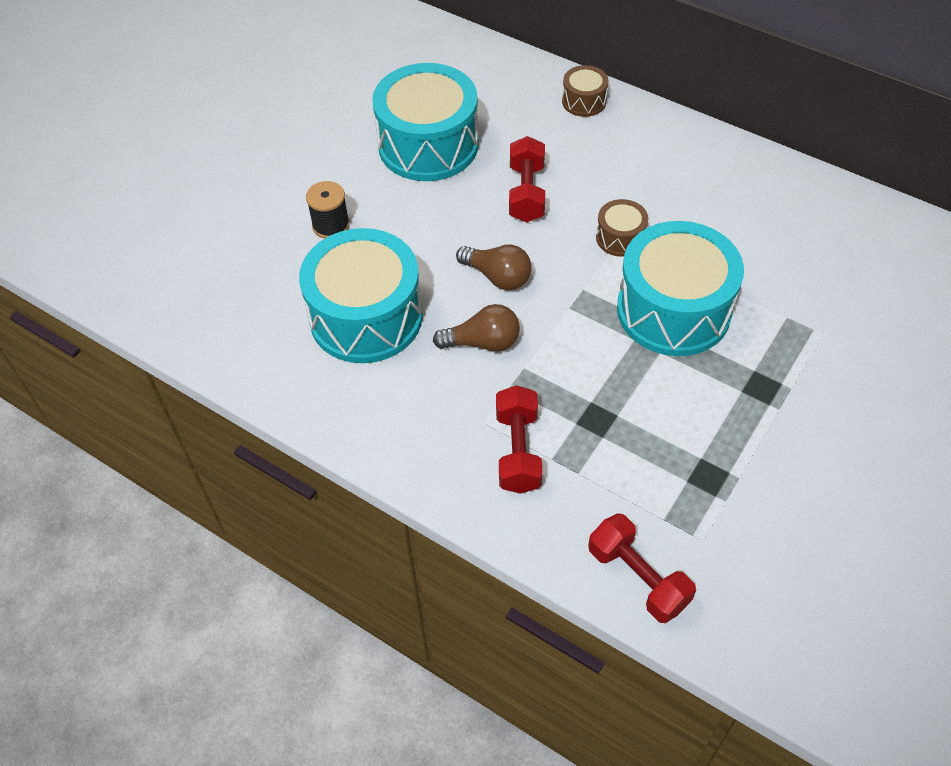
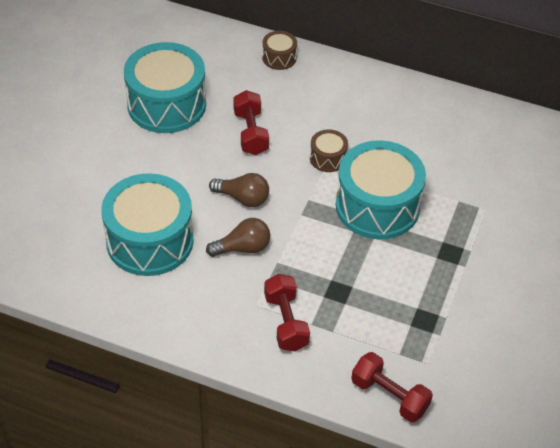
camera: 15 degrees left, 5 degrees down
black spool [306,181,350,239] -> none

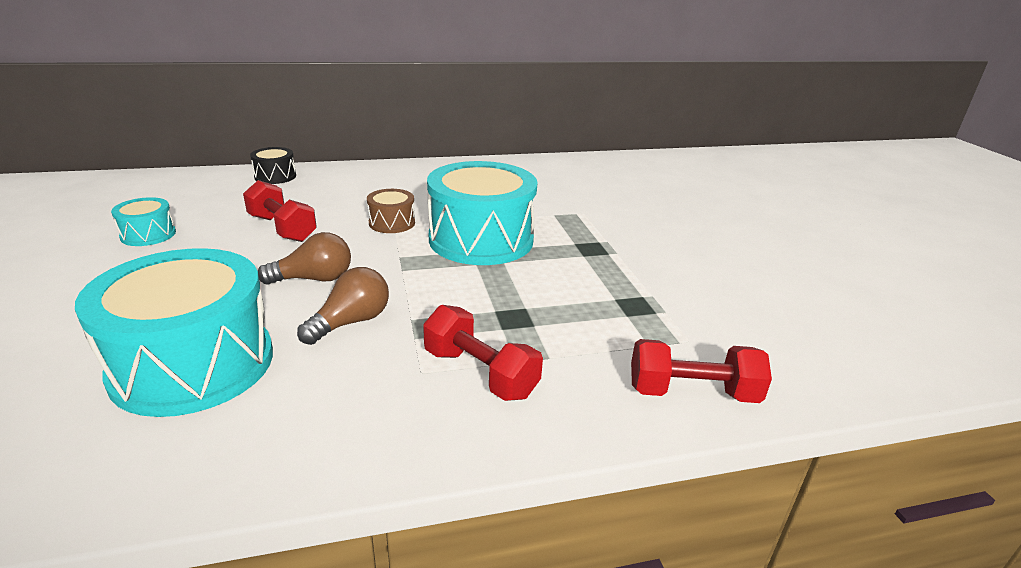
camera: 35 degrees left, 20 degrees down
turquoise drum [124,42,206,133] -> turquoise drum [111,197,176,246], size x0.45
brown drum [262,31,297,70] -> black drum [250,147,296,184]

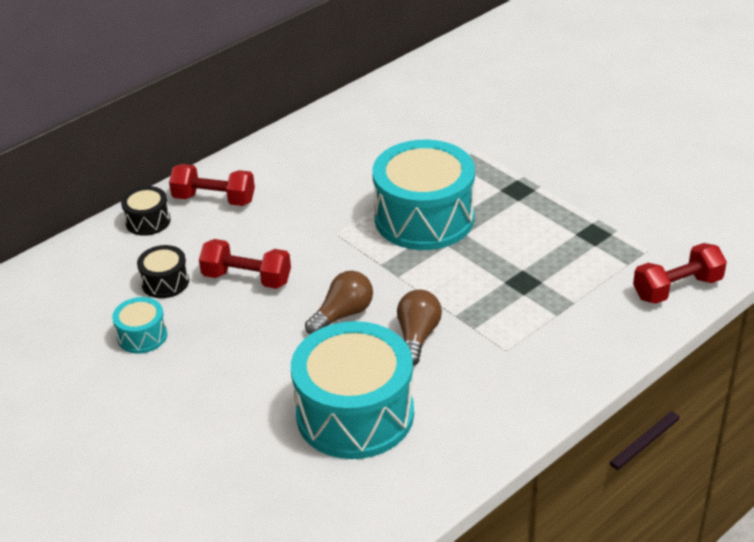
camera: 25 degrees left, 10 degrees up
brown drum [367,189,415,233] -> none
red dumbbell [423,305,543,401] -> red dumbbell moved to [169,164,255,206]
none -> black drum [137,245,189,298]

